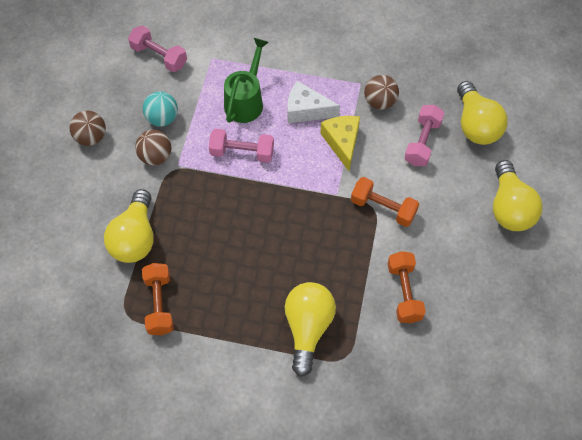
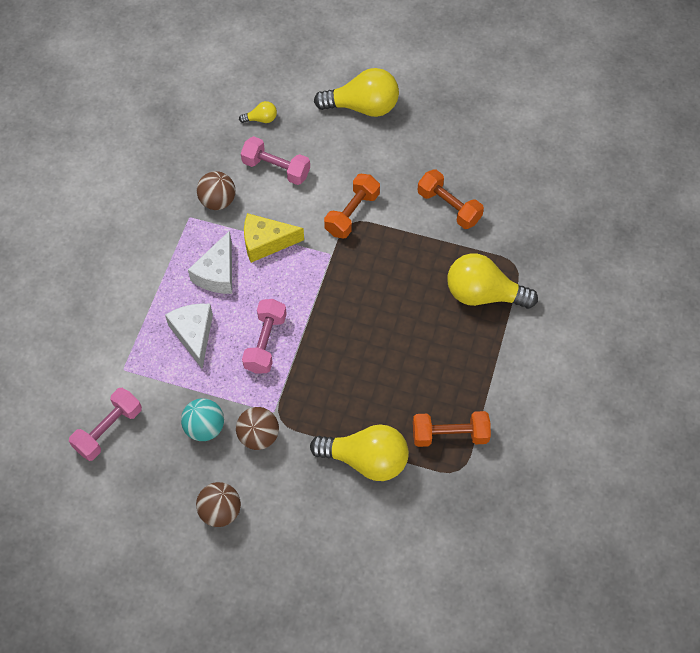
camera: 85 degrees left, 0 degrees up
green watering can [224,38,269,123] -> white cheese [165,304,213,369]
orange dumbbell [388,251,426,323] -> orange dumbbell turned 45 degrees clockwise [417,169,484,229]
yellow light bulb [457,81,508,145] -> yellow light bulb [239,101,277,123], size x0.45

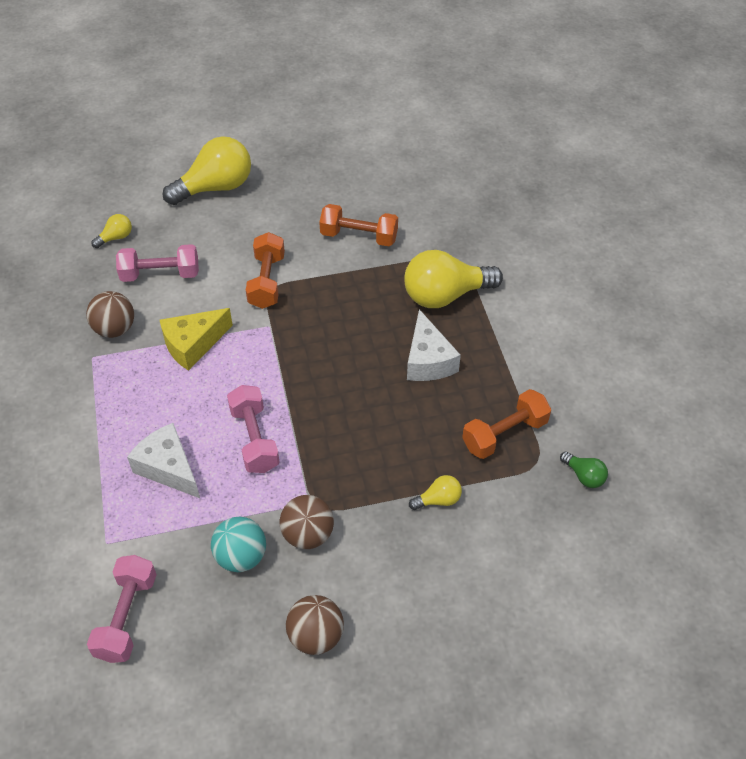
camera: 30 degrees left, 10 degrees down
white cheese [188,231,232,294] -> white cheese moved to [407,309,461,381]
yellow light bulb [310,424,409,481] -> yellow light bulb [409,475,462,510], size x0.45
none -> green light bulb [560,452,608,488]

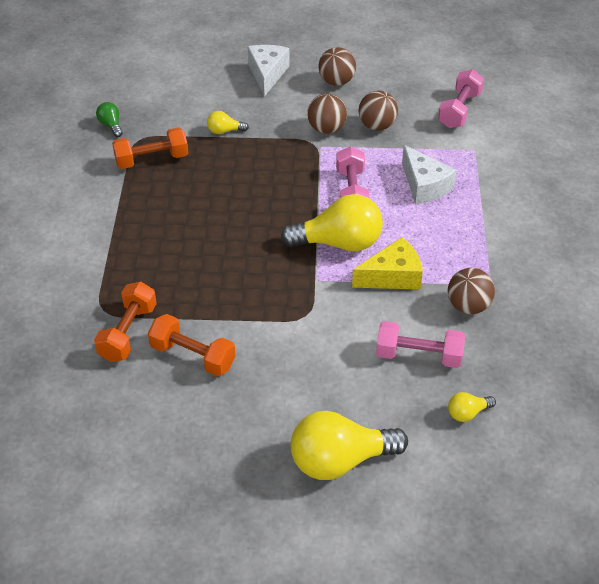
camera: 165 degrees left, 5 degrees down
turquoise ball [211,517,266,572] -> brown ball [359,91,398,131]
orange dumbbell [246,232,285,309] -> orange dumbbell moved to [94,282,157,362]
yellow light bulb [404,250,503,308] -> yellow light bulb moved to [281,194,383,251]
white cheese [407,309,461,381] -> white cheese moved to [248,45,289,97]

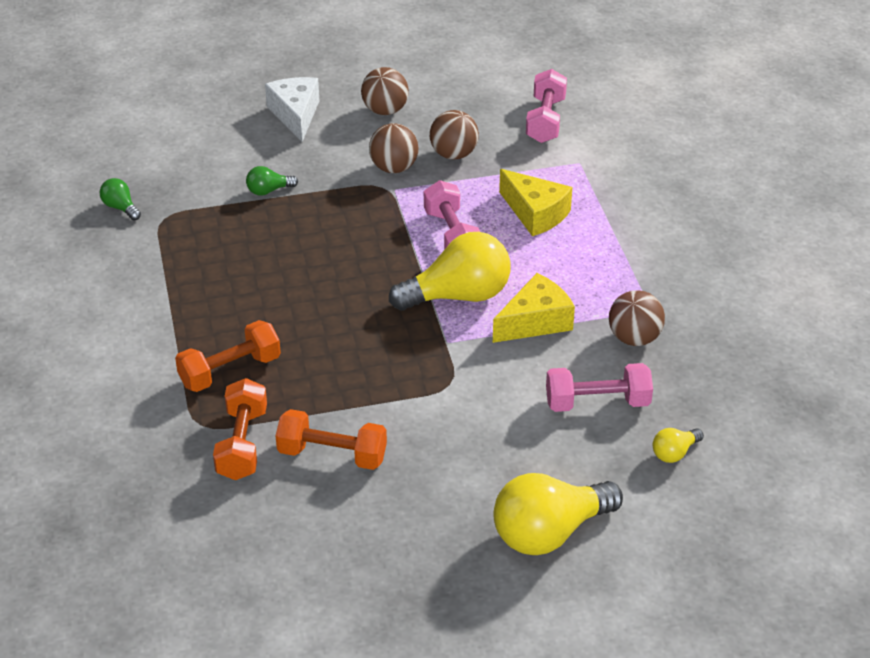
camera: 15 degrees left, 5 degrees down
orange dumbbell [112,127,188,169] -> orange dumbbell moved to [175,320,281,392]
yellow light bulb [207,111,249,134] -> green light bulb [246,166,298,196]
white cheese [402,145,457,204] -> yellow cheese [499,169,572,236]

